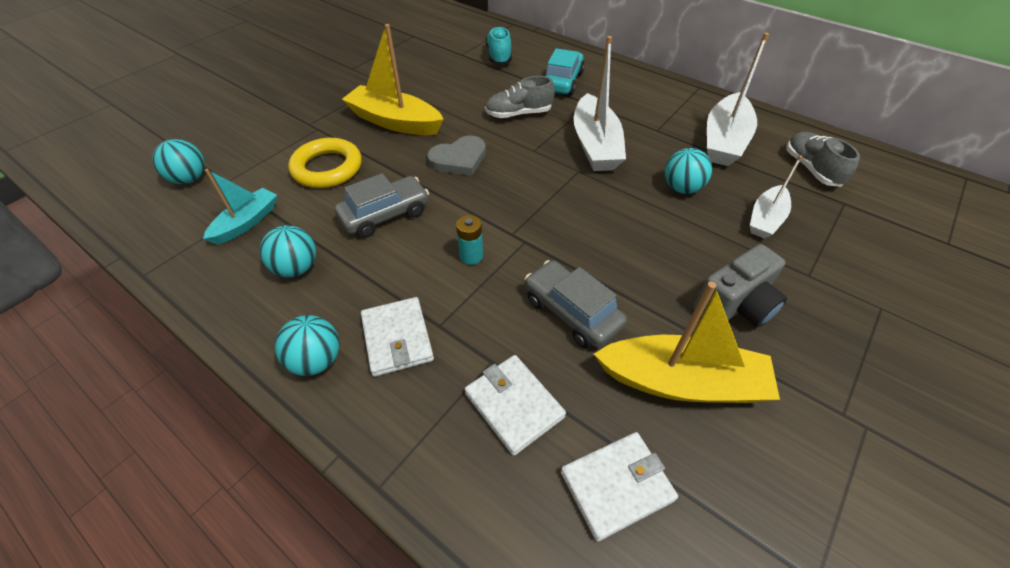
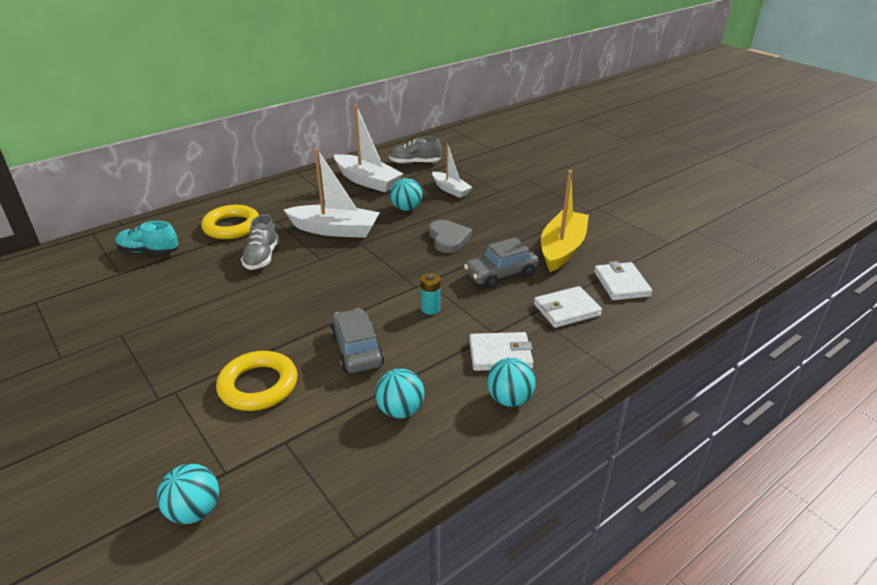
camera: 75 degrees left, 15 degrees down
turquoise boat [203,169,277,245] -> none
yellow boat [342,24,444,135] -> none
grey heart [427,135,486,176] -> grey heart moved to [429,220,472,253]
turquoise car [544,48,585,96] -> yellow ring [201,205,259,239]
grey camera [694,244,787,328] -> none

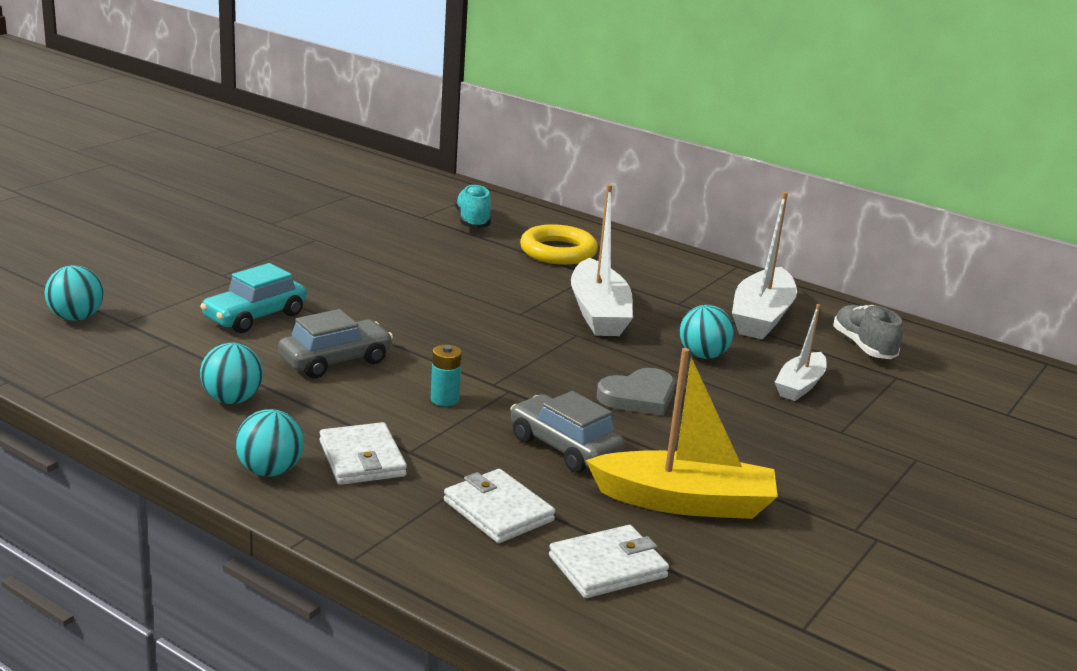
camera: 70 degrees right, 10 degrees down
yellow ring [216,351,297,411] -> turquoise car [200,263,306,333]
grey shoe [241,214,279,270] -> none

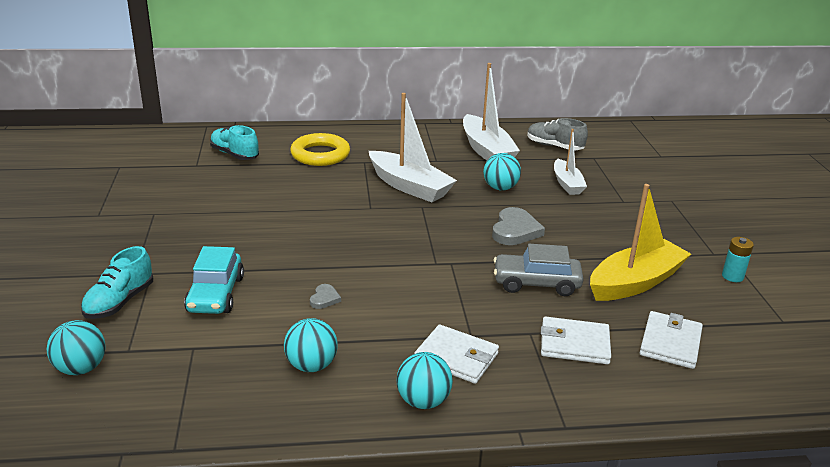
camera: 40 degrees left, 5 degrees up
grey car [278,309,393,378] -> grey heart [310,284,341,309]
turquoise battery [431,345,462,406] -> turquoise battery moved to [722,237,754,282]
none -> turquoise shoe [81,246,153,319]

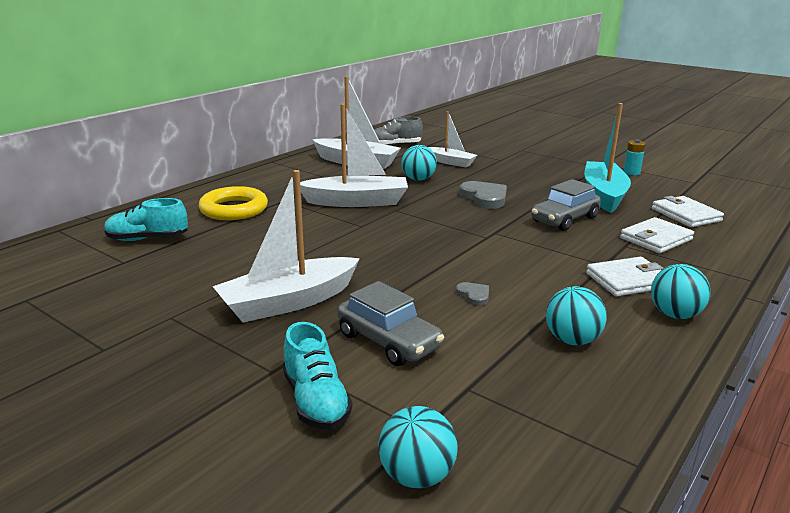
camera: 45 degrees left, 5 degrees down
turquoise car [184,246,244,314] -> grey car [337,281,444,366]
yellow boat [590,184,691,301] -> turquoise boat [584,103,631,213]
none -> white boat [212,170,360,323]

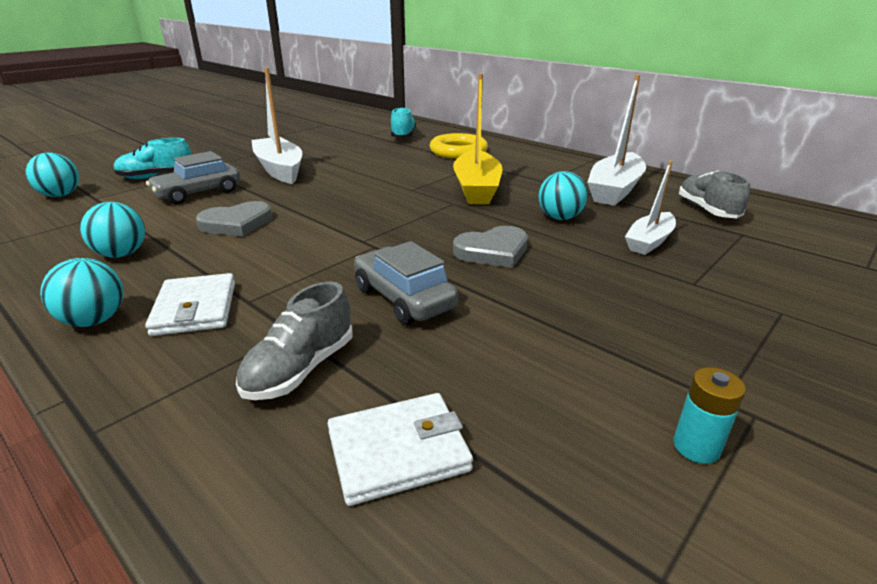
camera: 95 degrees right, 5 degrees up
white boat [300,104,408,207] -> yellow boat [453,73,502,204]
grey heart [456,282,489,306] -> grey heart [196,201,272,237], size x1.94
turquoise boat [584,103,631,213] -> none
white wallet [620,217,694,253] -> grey shoe [236,281,353,400]

